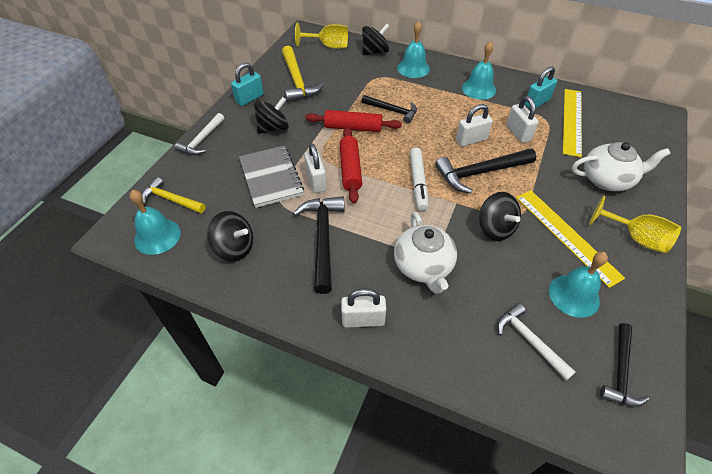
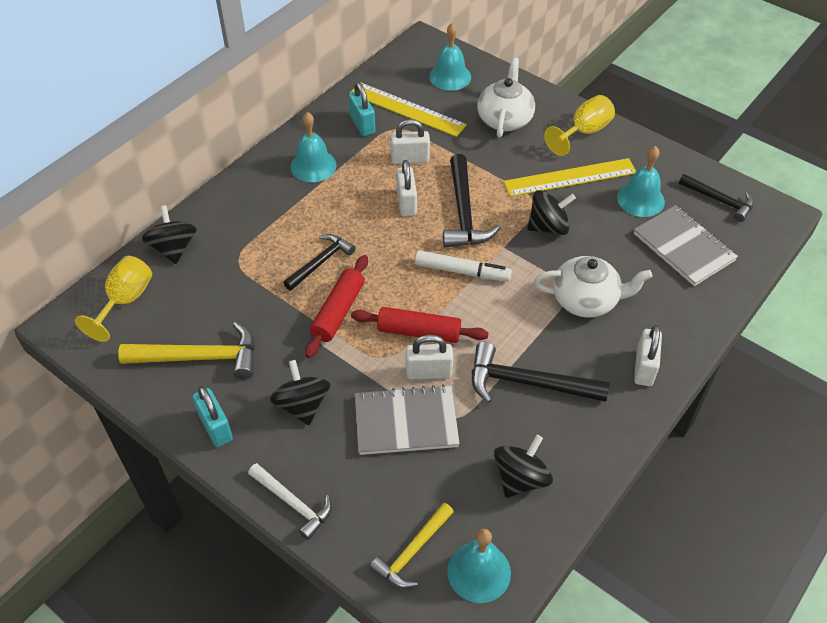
camera: 75 degrees left, 0 degrees up
turquoise bell [397,21,430,78] -> turquoise bell moved to [429,23,471,91]
white hammer [497,303,576,381] -> grey notebook [634,205,738,286]

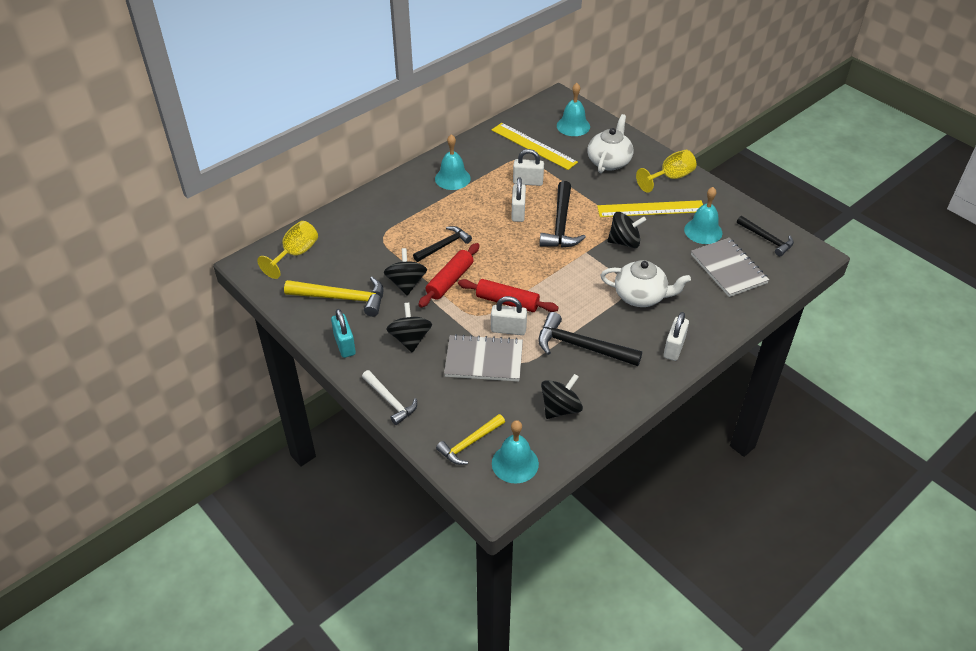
camera: 10 degrees right, 5 degrees down
black spinning top [142,205,197,264] -> black spinning top moved to [384,248,427,295]
turquoise padlock [349,82,375,136] -> none
white marker [415,250,512,282] -> none

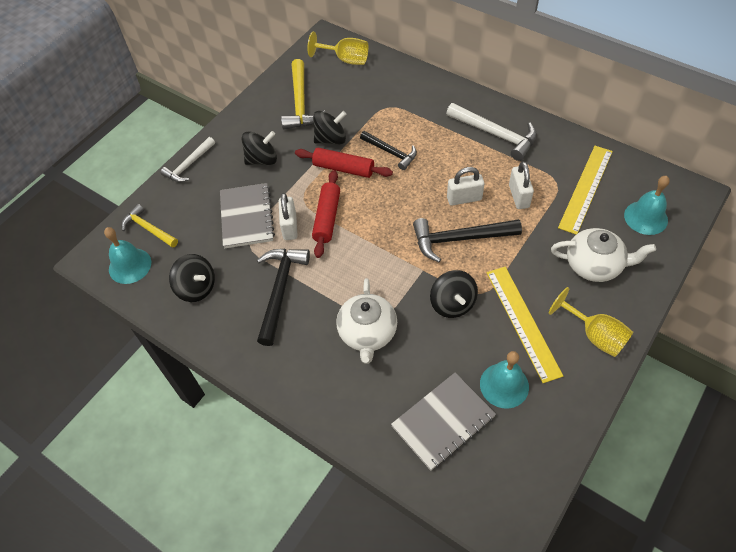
camera: 80 degrees right, 10 degrees up
turquoise padlock [331,309,356,358] -> none
turquoise bell [435,134,471,190] -> white hammer [446,103,537,161]
white padlock [664,312,689,361] -> none
black hammer [737,216,794,256] -> none

